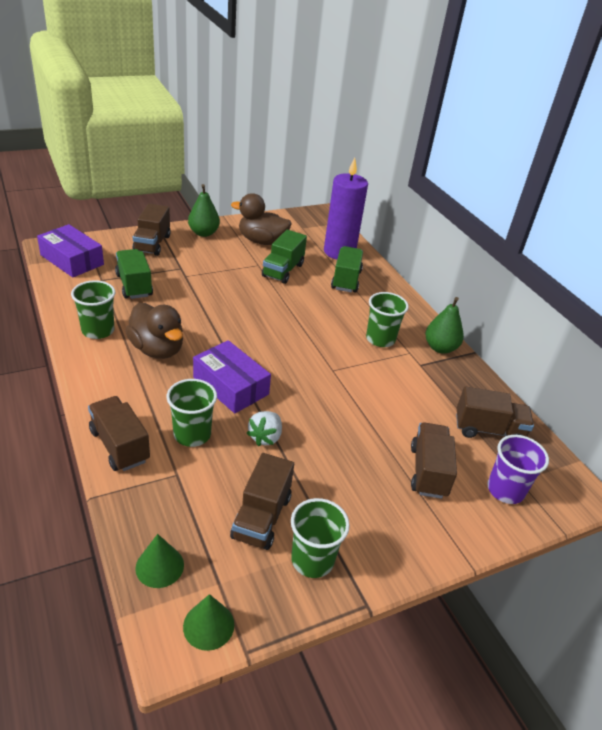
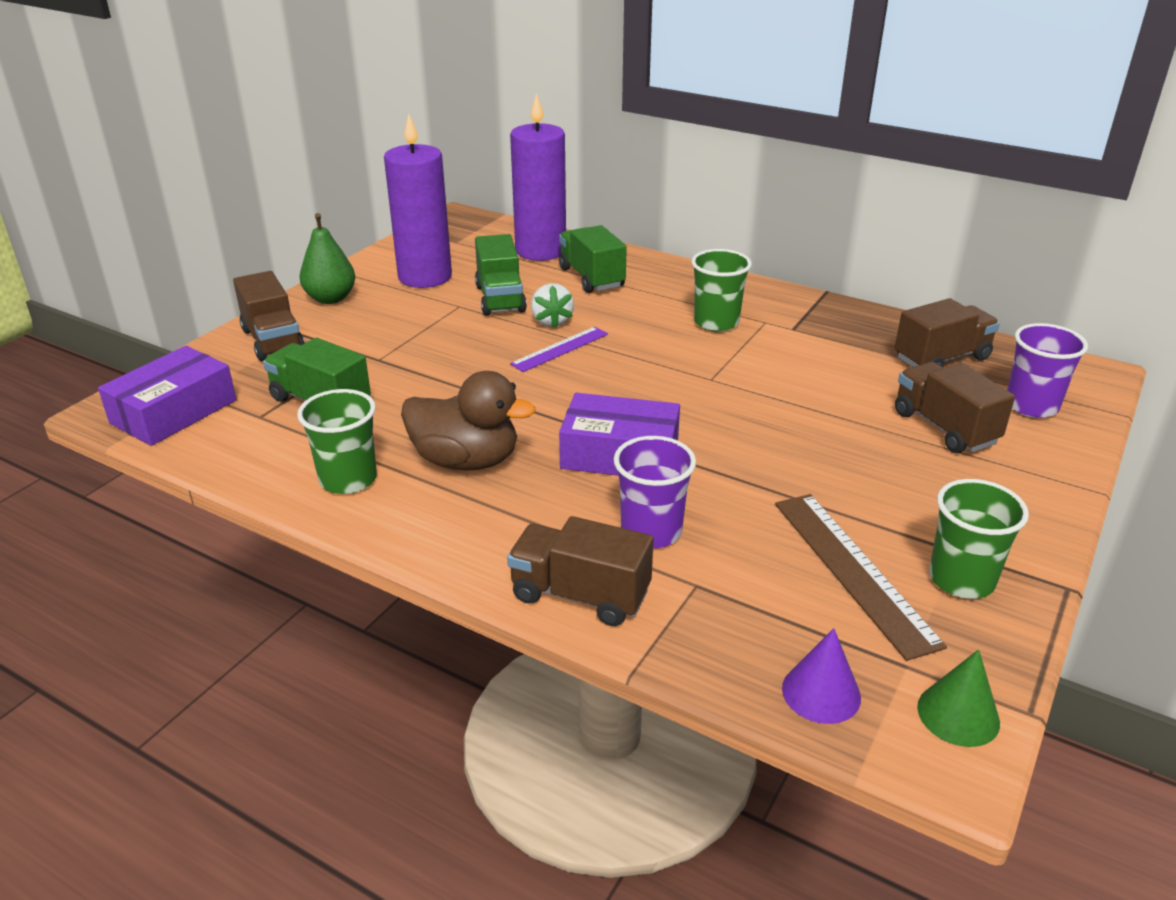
camera: 30 degrees left, 5 degrees down
purple box [37,224,104,278] -> purple box turned 60 degrees counterclockwise [98,346,237,446]
green cone [135,534,184,588] -> purple cone [782,628,861,724]
green cup [166,379,217,447] -> purple cup [614,436,696,548]
brown truck [230,453,294,550] -> brown ruler [775,494,947,661]
brown duck [231,193,292,245] -> purple candle [384,114,452,288]
white strawberry [247,411,282,446] -> white strawberry moved to [531,283,574,328]
green pear [425,297,464,354] -> none
none -> purple ruler [510,327,608,372]

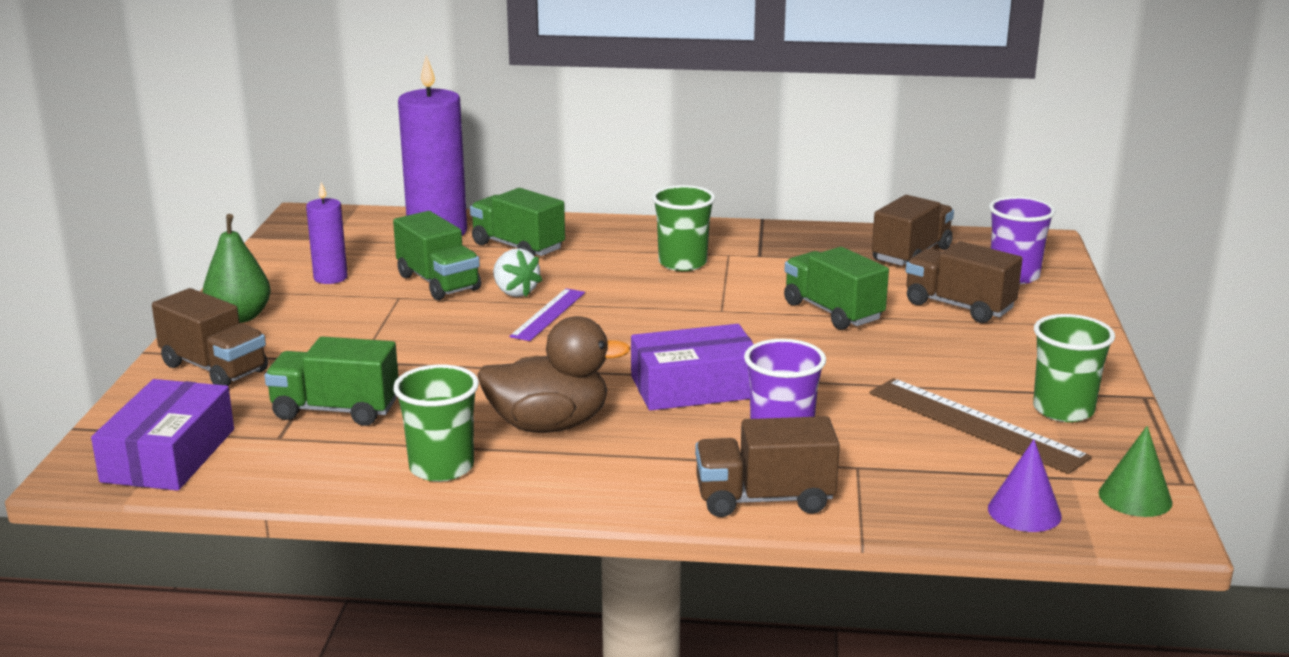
camera: 25 degrees left, 10 degrees down
purple candle [384,114,452,288] -> purple candle [306,182,348,284], size x0.53
none -> green truck [784,247,889,330]

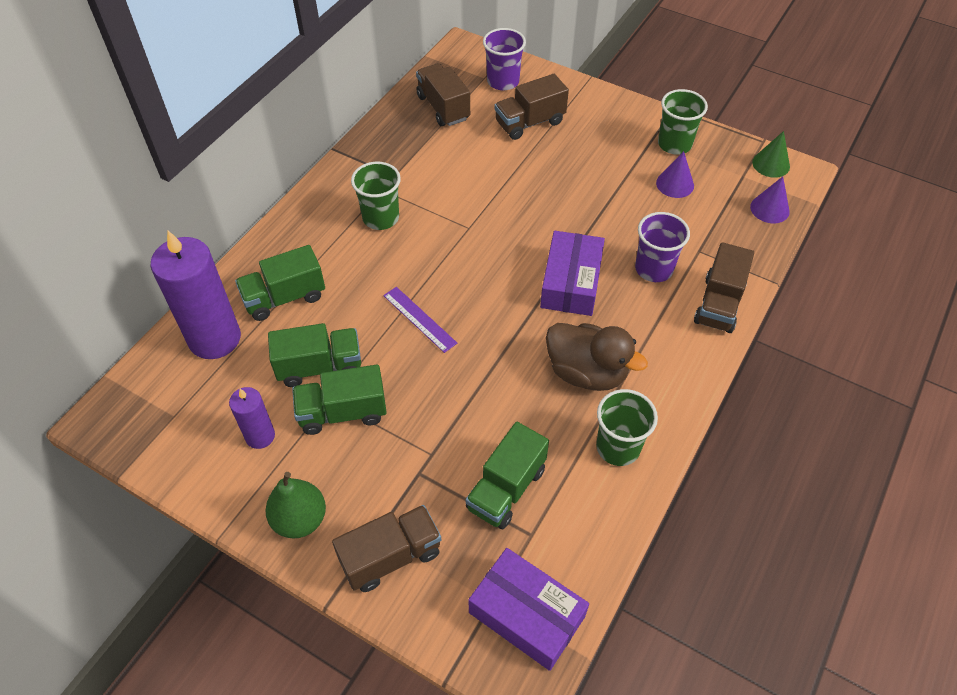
camera: 65 degrees left, 30 degrees up
brown duck [477,316,630,433] -> brown duck turned 105 degrees clockwise [546,323,648,391]
white strawberry [493,248,543,297] -> none
green truck [784,247,889,330] -> green truck moved to [292,365,387,435]
brown ruler [870,378,1092,474] -> purple cone [656,151,694,198]

